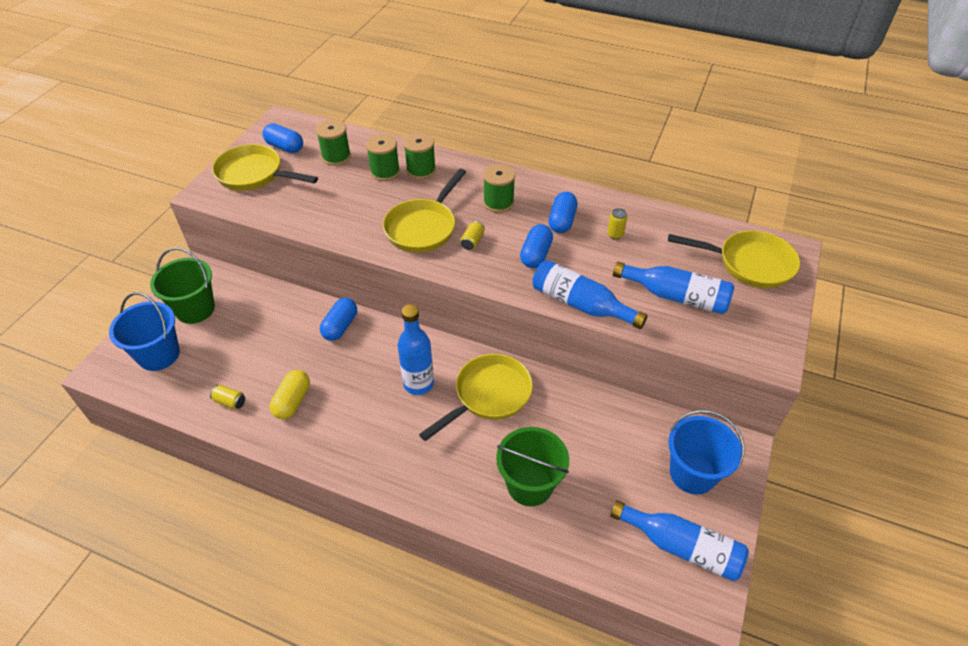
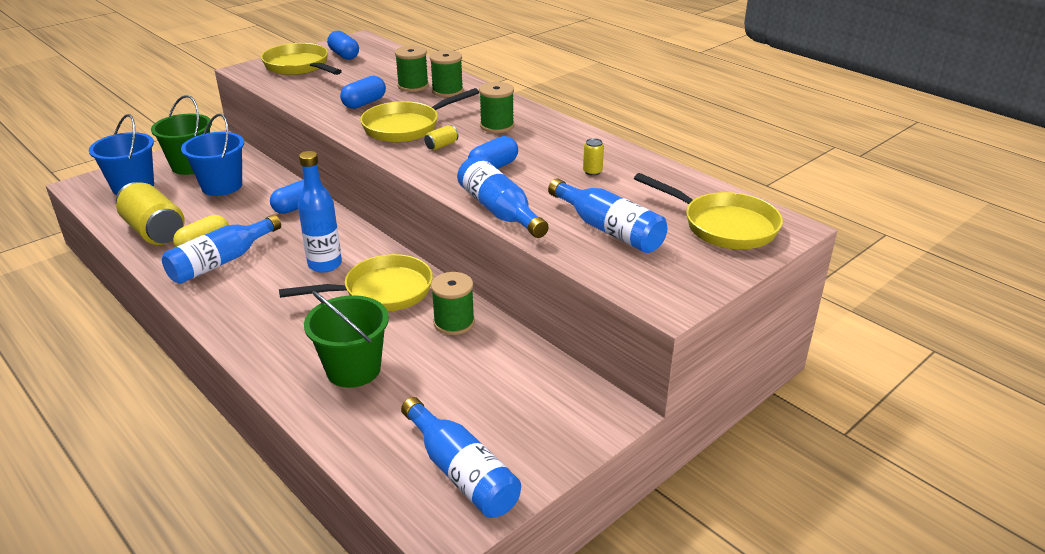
camera: 25 degrees right, 15 degrees down
yellow can [210,385,245,410] -> yellow can [116,182,185,245], size x2.41
green spool [316,120,351,166] -> green spool moved to [431,272,475,335]
blue capsule [549,192,578,233] -> blue capsule moved to [340,76,386,109]
blue bucket [668,410,745,495] -> blue bucket moved to [181,113,244,196]
none -> blue bottle [162,214,281,284]

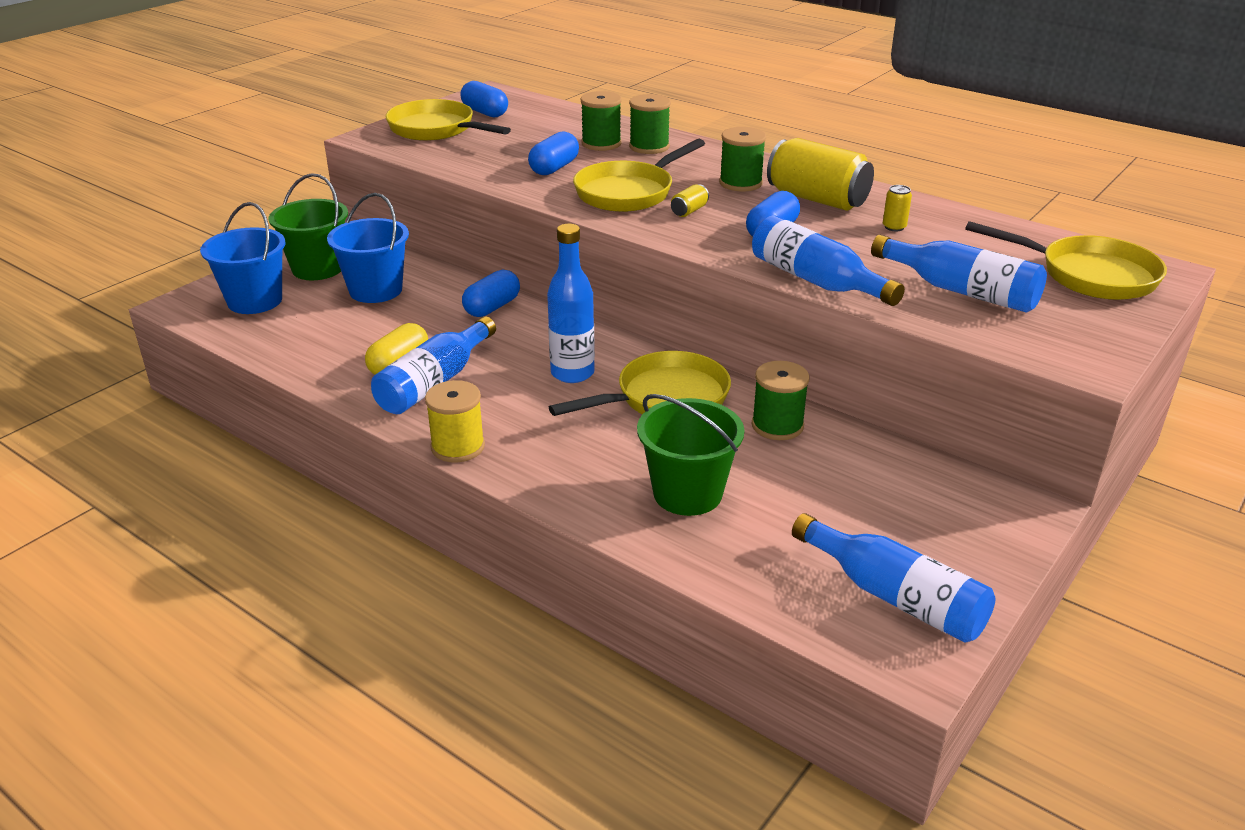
camera: 10 degrees left, 0 degrees up
yellow can [116,182,185,245] -> yellow can moved to [767,138,874,211]
none -> yellow spool [425,380,485,463]

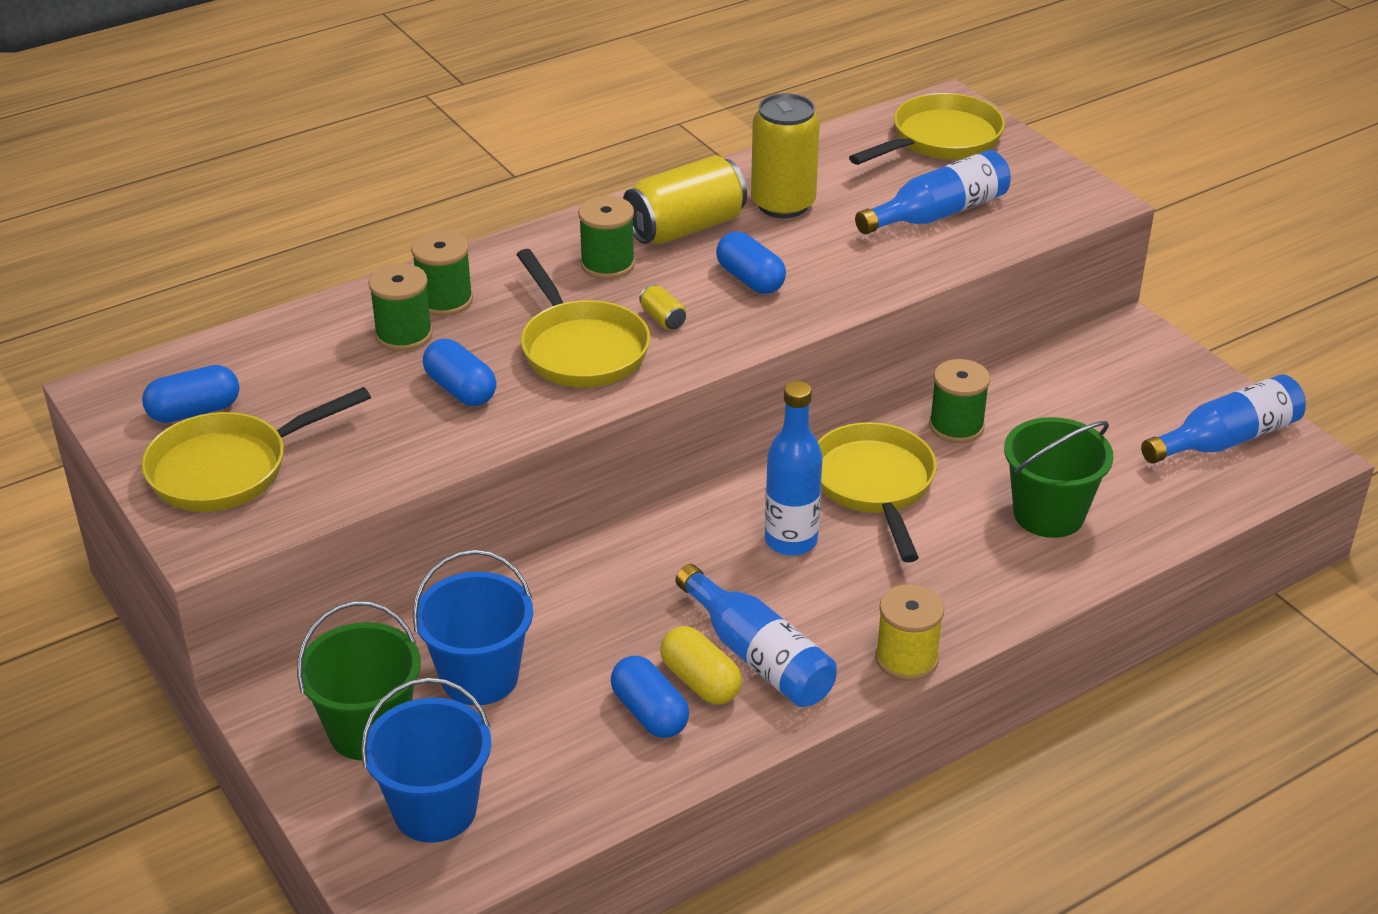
camera: 70 degrees left, 5 degrees up
blue capsule [462,269,520,317] -> blue capsule moved to [611,656,689,738]
blue bottle [752,215,905,306] -> none
yellow can [883,185,912,231] -> yellow can [751,93,820,218], size x2.41

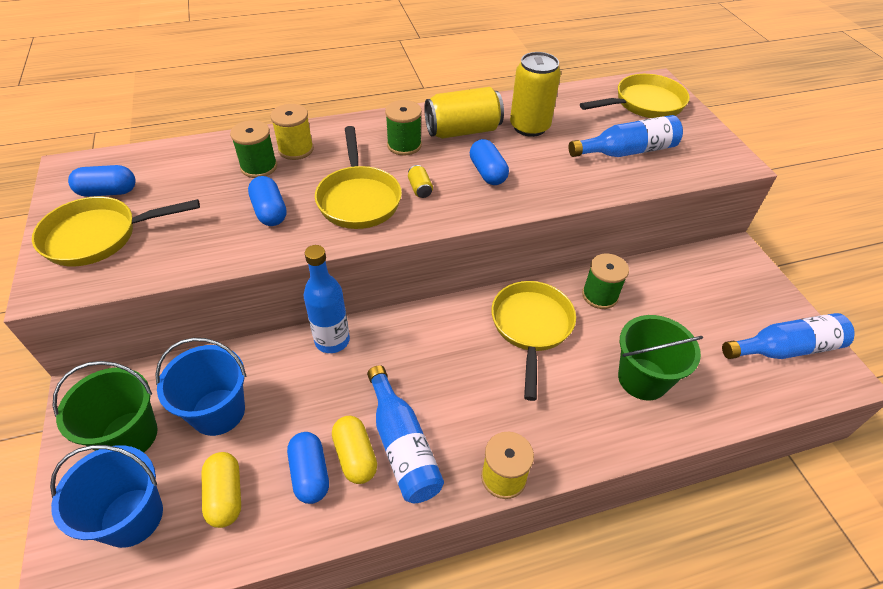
camera: 15 degrees right, 10 degrees up
green spool [411,230,473,316] -> yellow spool [270,104,314,160]
blue bottle [765,381,823,556] -> blue bottle moved to [304,245,350,353]
none -> yellow capsule [201,452,241,528]

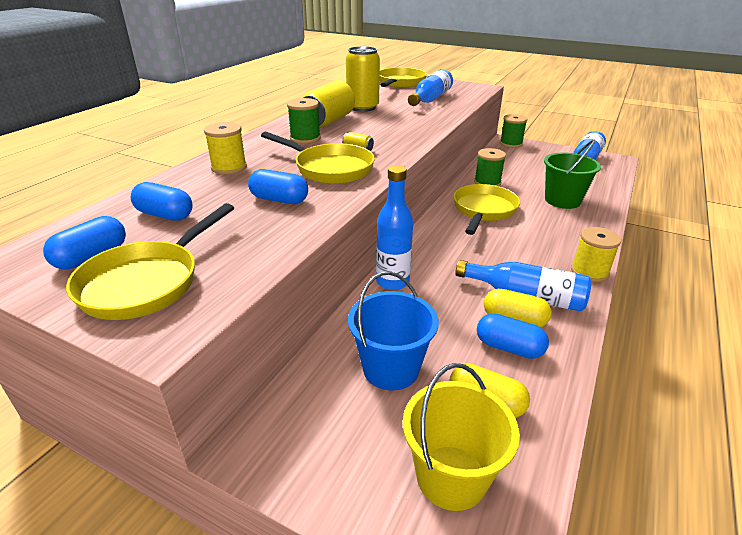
camera: 45 degrees left, 15 degrees down
blue bucket [50,445,163,548] -> yellow bucket [403,363,520,511]
green bucket [52,361,158,453] -> none
green spool [230,120,277,178] -> green spool moved to [500,114,527,148]
blue capsule [470,139,509,185] -> blue capsule moved to [131,182,193,221]
yellow pan [492,281,576,401] -> yellow pan turned 60 degrees clockwise [453,184,520,235]

